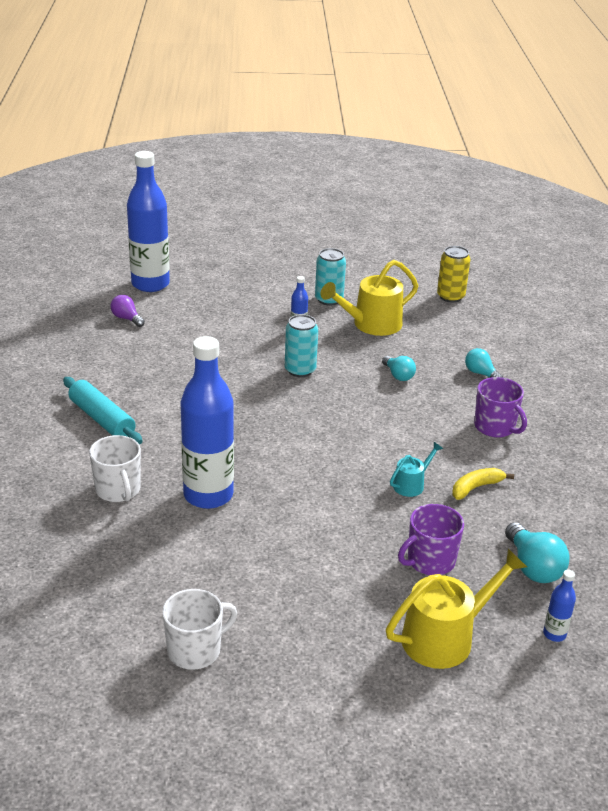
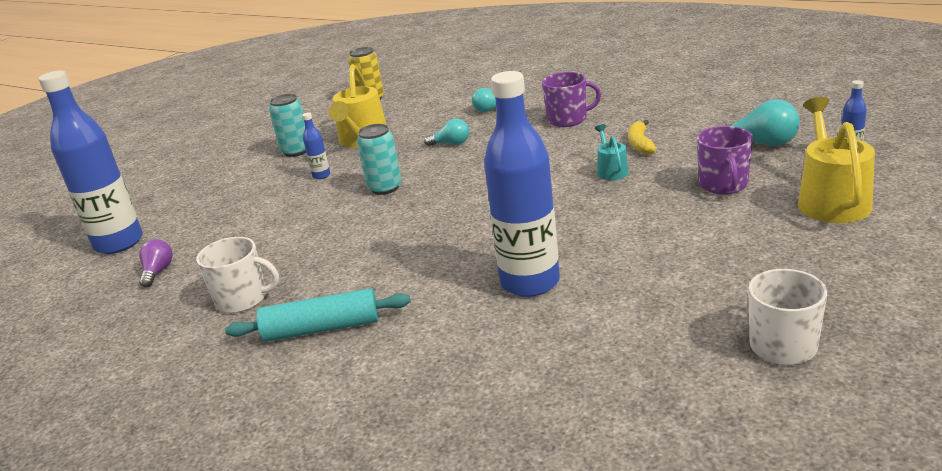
camera: 50 degrees left, 5 degrees down
white mug [89,435,141,502] -> white mug moved to [196,237,279,313]
purple light bulb [111,295,145,327] -> purple light bulb turned 105 degrees clockwise [139,239,173,288]

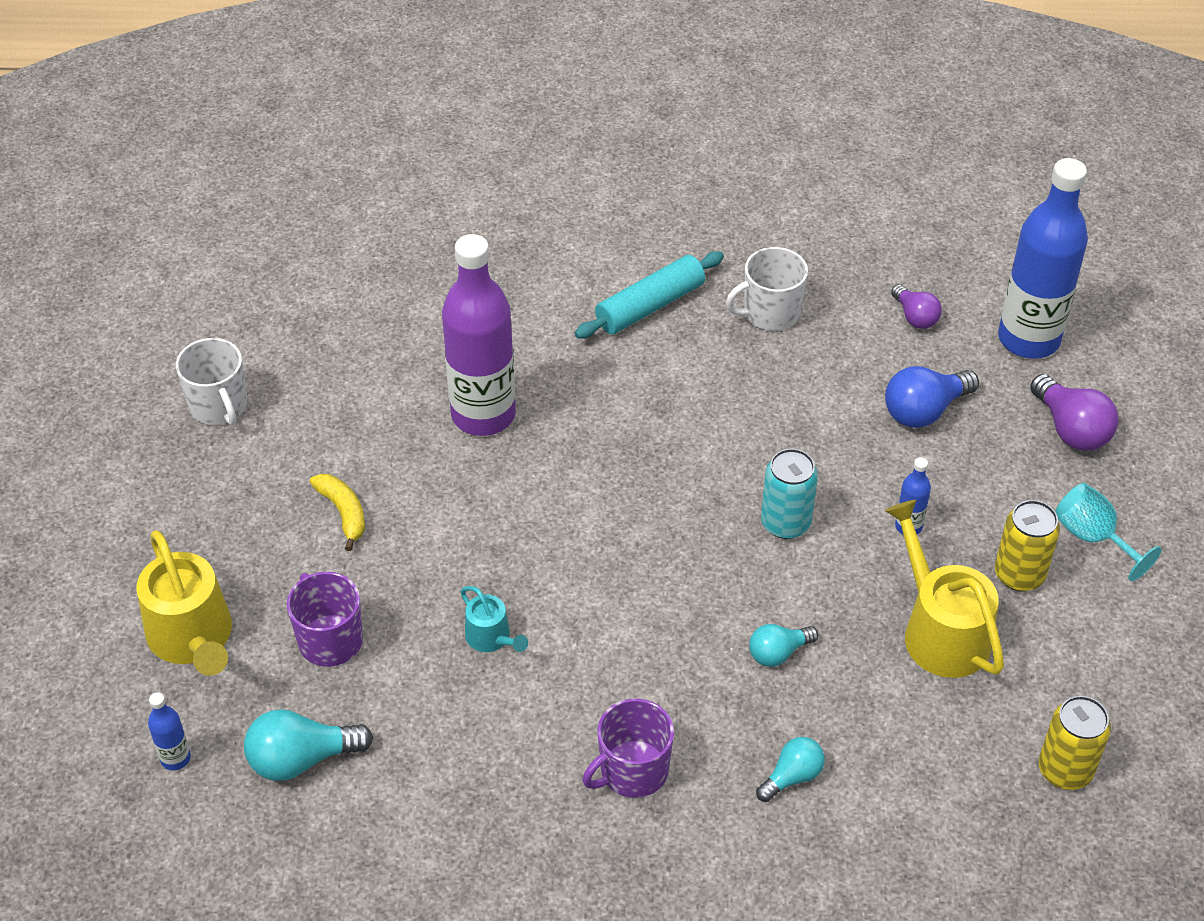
camera: 145 degrees right, 20 degrees up
turquoise can [269,94,306,157] -> yellow can [995,500,1060,591]
blue bottle [484,71,560,297] -> purple bottle [442,234,516,436]
yellow banana [628,120,657,155] -> yellow banana moved to [310,474,365,551]
none -> blue light bulb [885,366,979,428]
none -> purple light bulb [1030,374,1119,451]
none -> turquoise goblet [1055,483,1161,581]

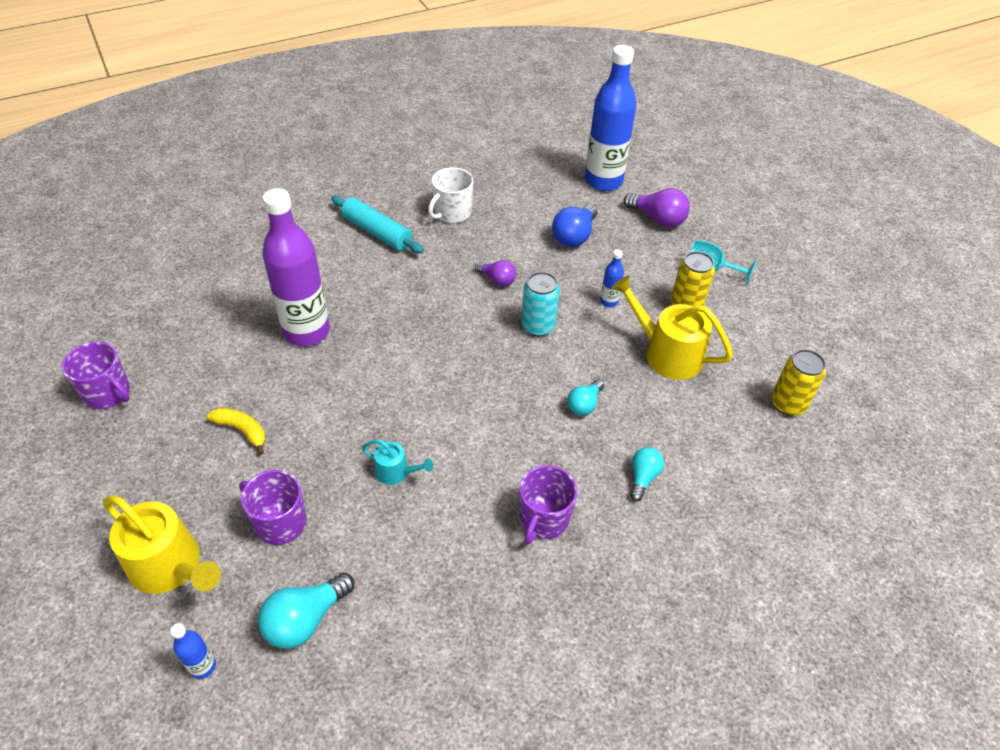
camera: 30 degrees left, 0 degrees up
white mug [176,338,247,426] -> purple mug [62,342,130,409]
turquoise rolling pin [575,251,724,338] -> turquoise rolling pin turned 75 degrees counterclockwise [331,195,424,253]
purple light bulb [891,285,942,329] -> purple light bulb moved to [474,260,516,286]

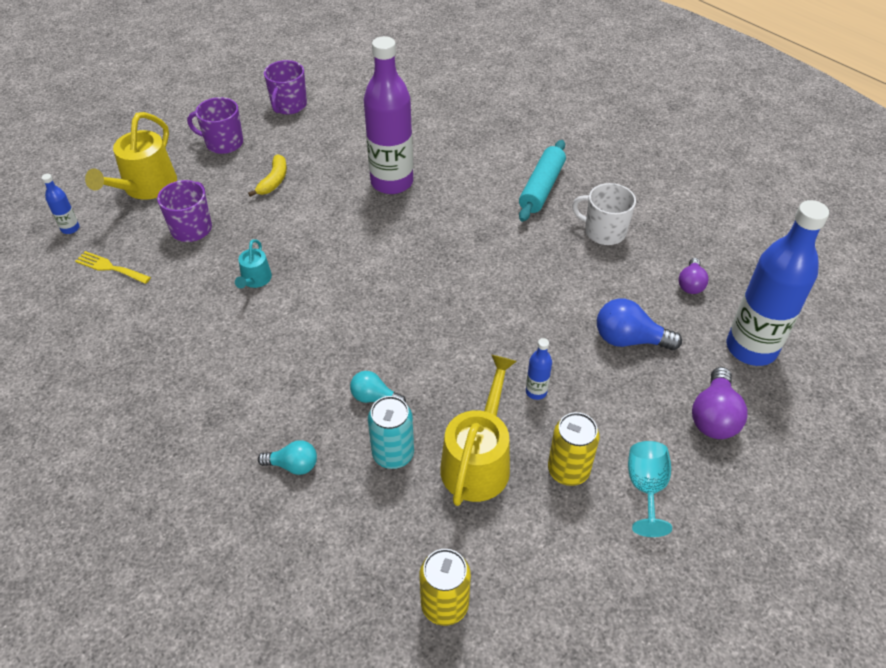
camera: 75 degrees right, 0 degrees up
turquoise light bulb [258,572,355,649] -> yellow fork [75,251,151,284]
purple light bulb [474,260,516,286] -> purple light bulb moved to [679,258,709,294]
purple mug [520,465,577,544] -> purple mug moved to [187,97,243,154]
turquoise can [521,272,560,336] -> turquoise can moved to [368,396,414,469]

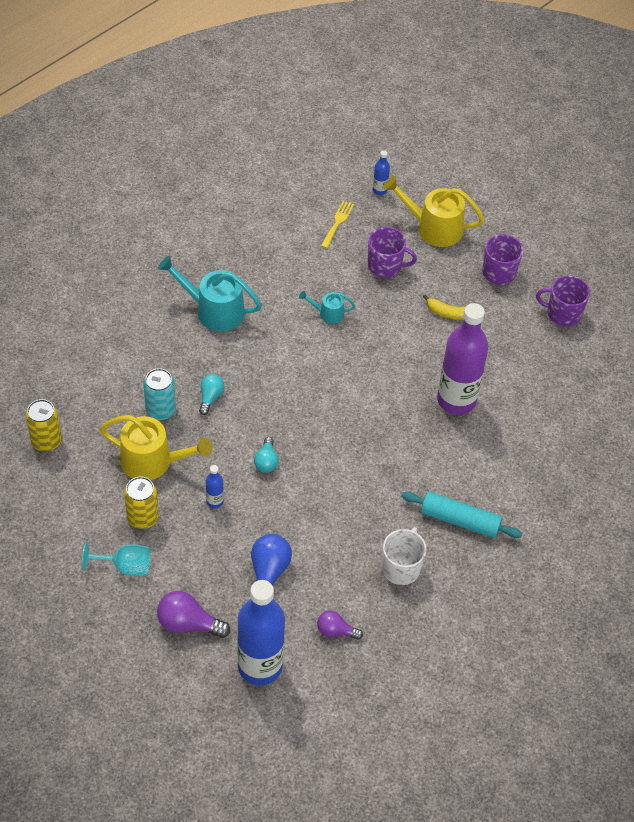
camera: 85 degrees right, 5 degrees up
turquoise light bulb [258,440,317,475] -> turquoise light bulb moved to [254,437,279,473]
none -> turquoise watering can [158,256,262,332]

